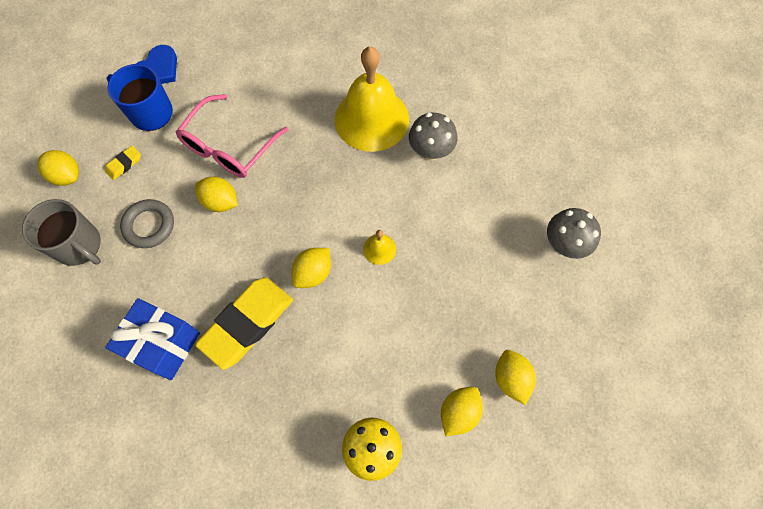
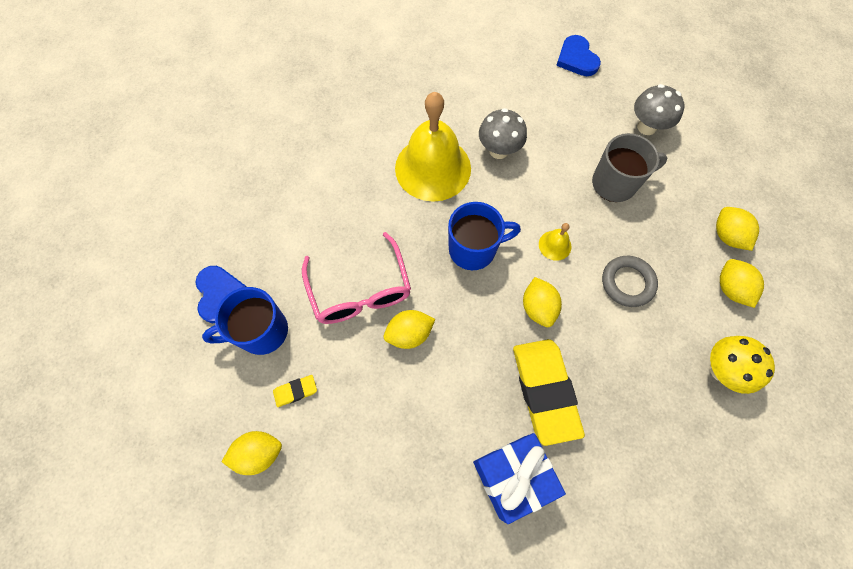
camera: 50 degrees left, 0 degrees up
grey mug [22,199,101,266] -> grey mug moved to [592,133,667,202]
yellow eraser [105,146,141,180] -> yellow eraser turned 75 degrees clockwise [273,375,317,407]
grey ring [120,199,174,248] -> grey ring moved to [602,256,658,307]
yellow lemon [495,350,536,405] -> yellow lemon turned 45 degrees clockwise [716,207,759,251]
none -> blue mug [448,202,521,270]
none -> blue heart [556,35,601,76]

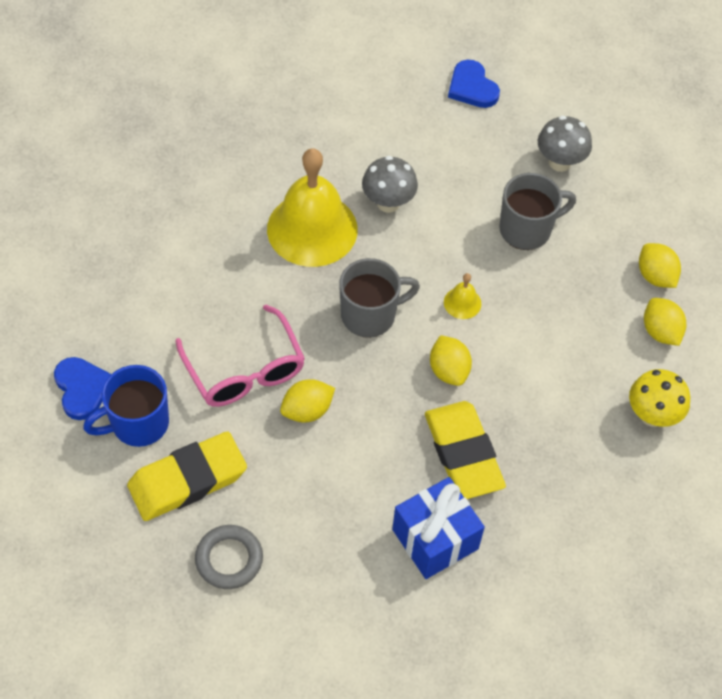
camera: 10 degrees left, 10 degrees down
yellow lemon [222,431,282,475] -> none
yellow eraser [273,375,317,407] -> yellow eraser [127,431,247,521], size x2.35
blue mug [448,202,521,270] -> grey mug [339,258,420,338]
grey ring [602,256,658,307] -> grey ring moved to [195,525,263,589]

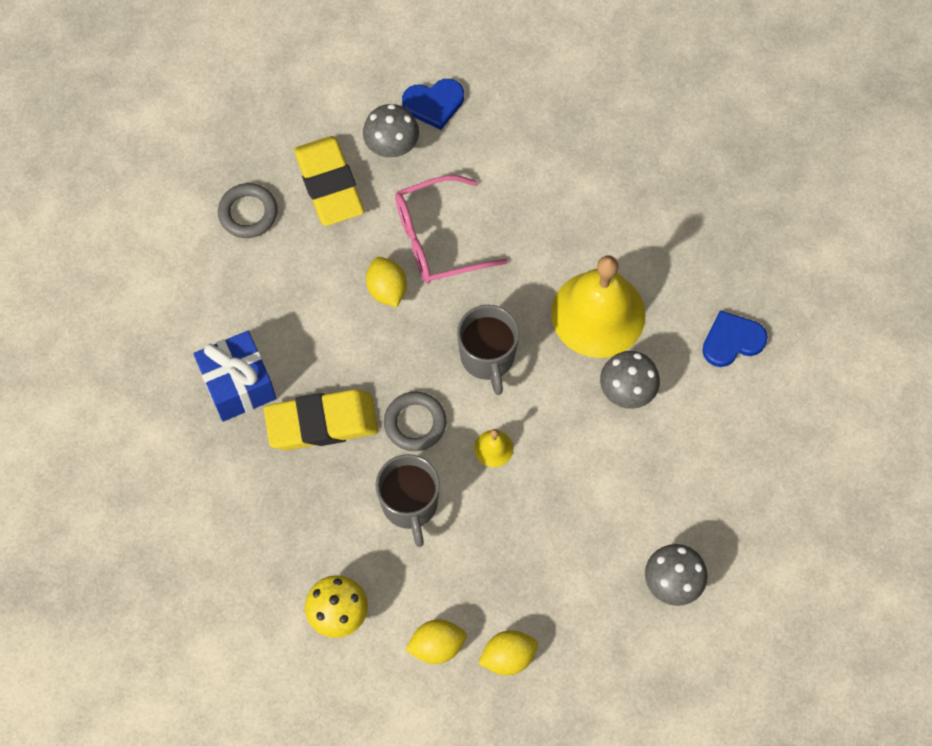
camera: 100 degrees right, 10 degrees up
blue mug [83,365,169,447] -> grey mushroom [363,104,419,158]
yellow lemon [430,335,472,386] -> grey ring [384,391,447,451]
blue heart [448,60,500,108] -> blue heart moved to [702,310,768,367]
grey mug [499,173,576,250] -> grey mug moved to [376,454,440,547]

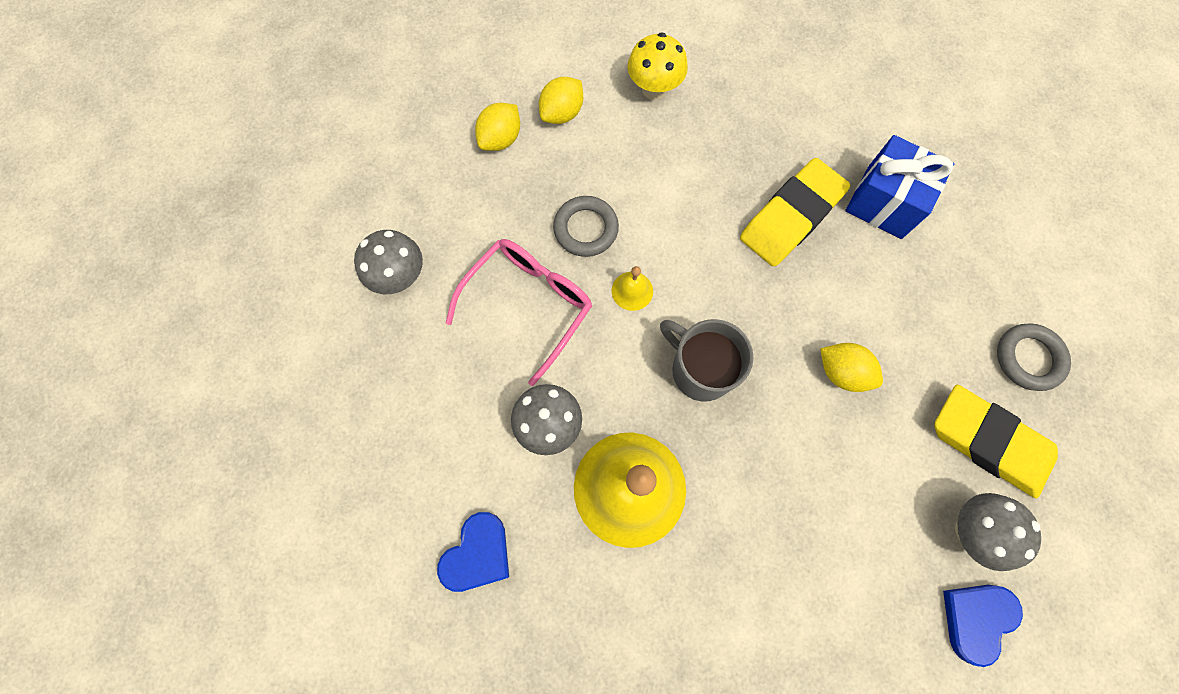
camera: 145 degrees right, 5 degrees up
grey mug [376,454,440,547] -> none
grey ring [384,391,447,451] -> grey ring moved to [553,196,619,257]
pink glasses [395,175,508,284] -> pink glasses moved to [446,239,592,386]

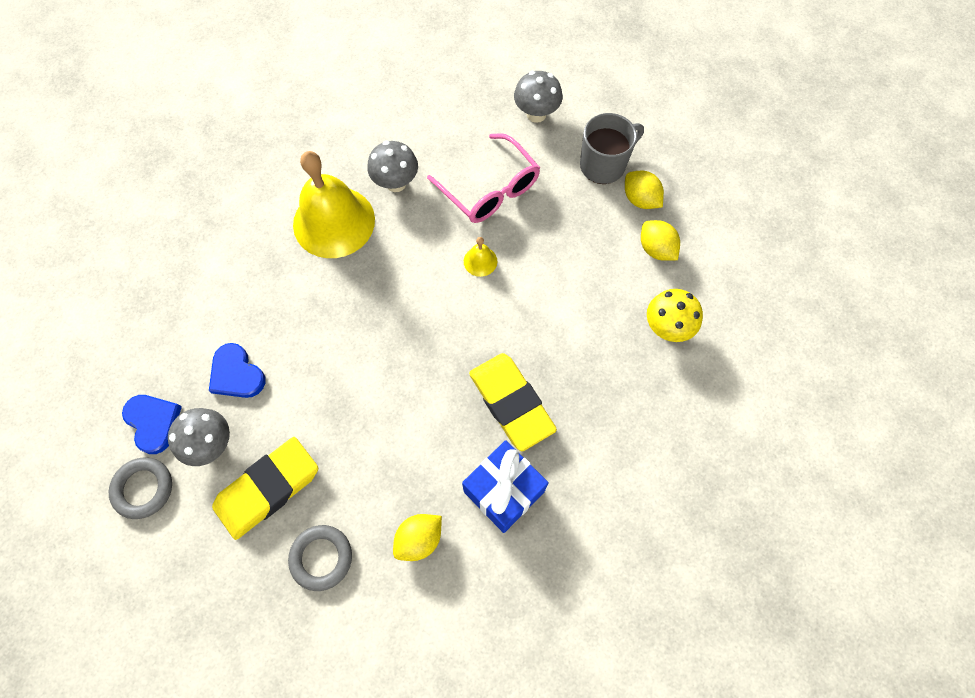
camera: 105 degrees right, 5 degrees down
blue heart [437,512,509,592] -> blue heart moved to [209,343,266,398]
grey ring [553,196,619,257] -> grey ring moved to [109,457,172,519]
grey mug [660,319,754,402] -> grey mug moved to [580,113,644,184]
yellow lemon [820,343,883,392] -> yellow lemon moved to [393,514,442,561]

